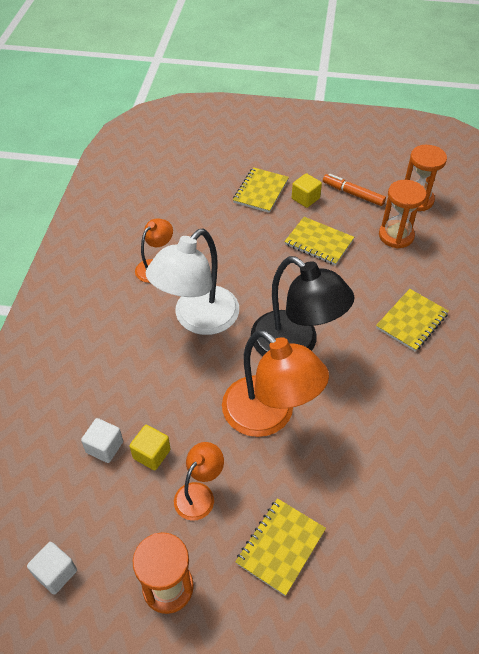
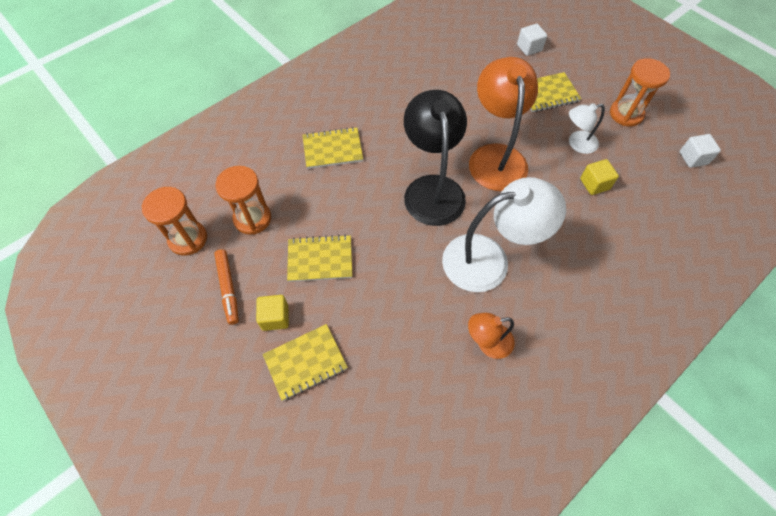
camera: 140 degrees left, 10 degrees up
white cube [81,418,123,463] -> white cube moved to [517,24,547,56]
orange lamp [174,442,224,521] -> white lamp [569,103,605,154]
yellow notebook [284,217,354,265] -> yellow notebook turned 75 degrees counterclockwise [287,234,352,282]

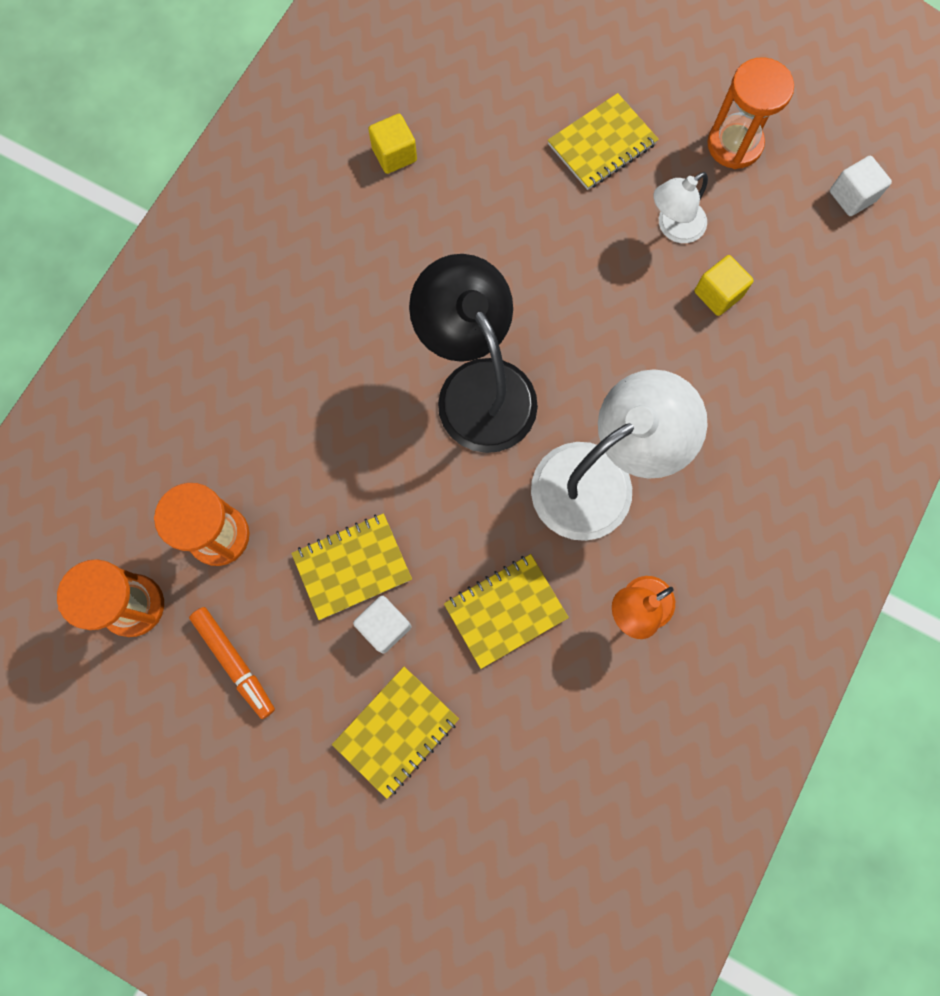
camera: 20 degrees left, 15 degrees up
yellow cube [256,295,289,331] -> yellow cube moved to [368,114,417,174]
yellow notebook [303,127,363,169] -> yellow notebook moved to [444,554,569,669]
orange lamp [469,57,538,191] -> none
white cube [517,24,547,56] -> white cube moved to [353,596,411,654]

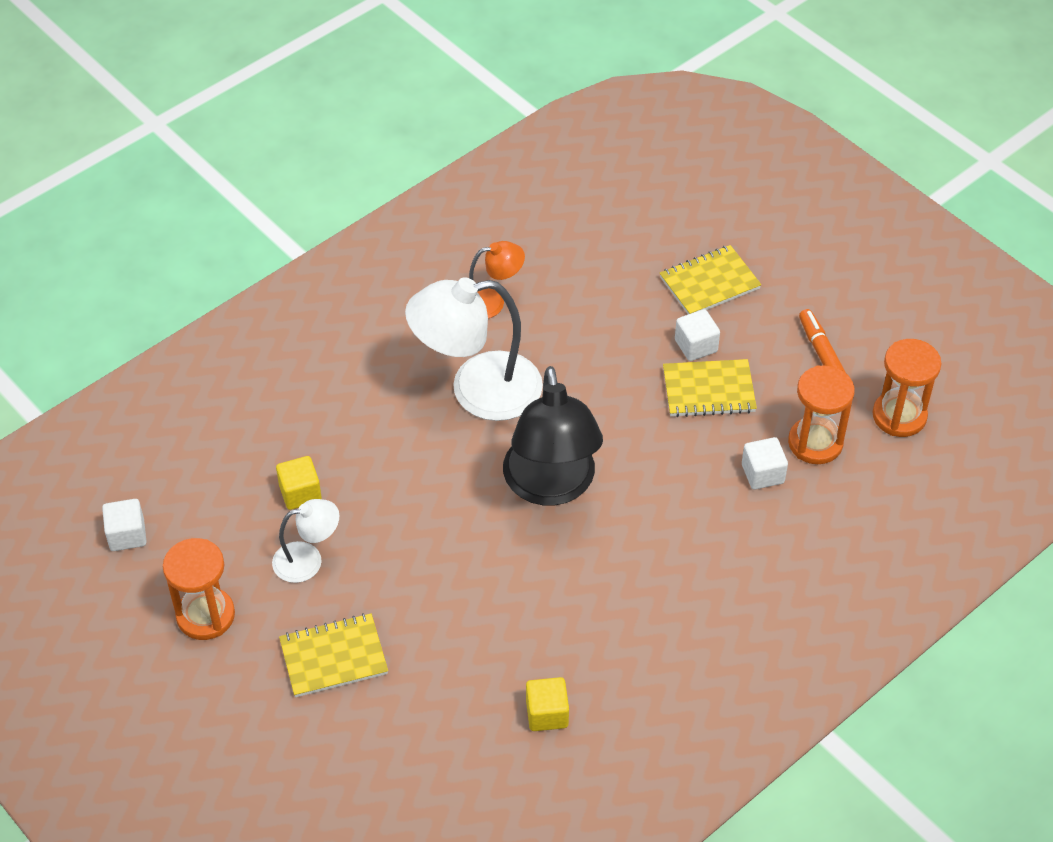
camera: 160 degrees left, 25 degrees down
yellow notebook [444,554,569,669] -> none
none -> white cube [742,437,788,490]

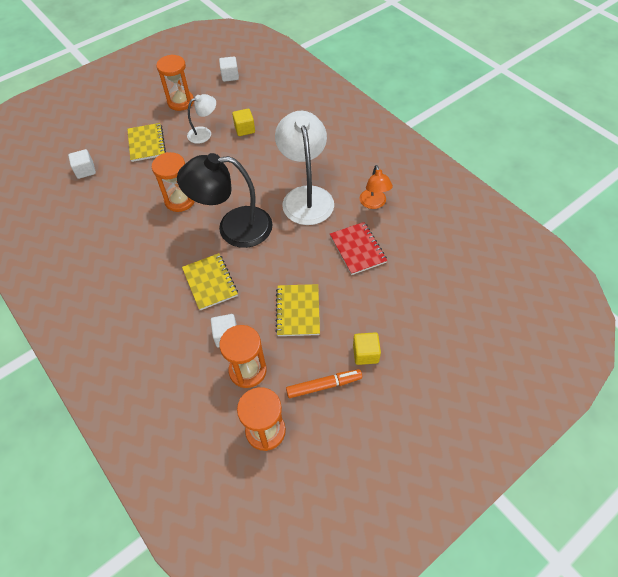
camera: 95 degrees right, 5 degrees up
white lamp [272,499,339,583] -> white lamp turned 105 degrees counterclockwise [187,94,216,144]
yellow cube [526,677,569,731] -> yellow cube moved to [353,332,381,365]
yellow notebook [660,245,761,314] -> yellow notebook moved to [182,253,238,310]
white cube [675,309,720,361] -> white cube moved to [68,149,96,179]
none -> orange hourglass [152,152,195,212]
none -> red notebook [330,222,387,275]

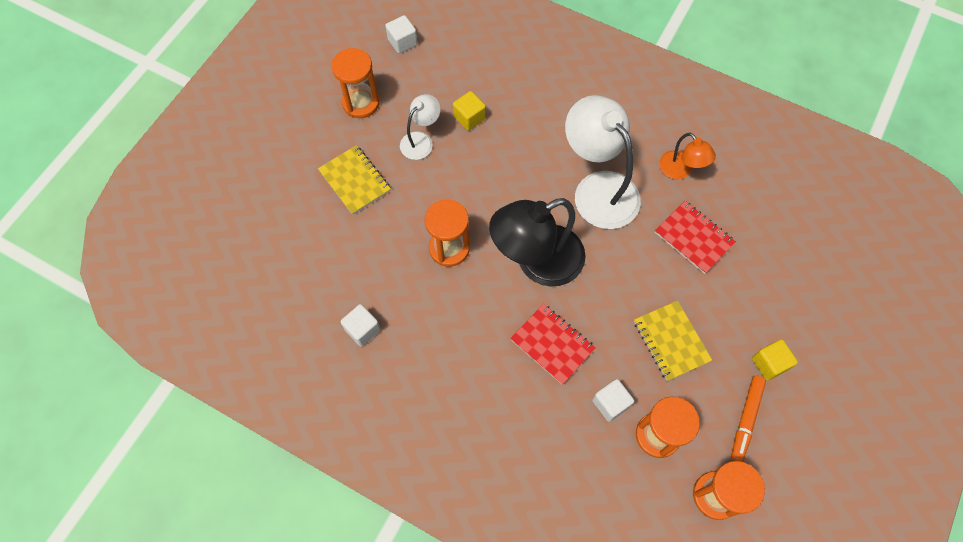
camera: 25 degrees left, 10 degrees up
white cube [68,149,96,179] -> white cube moved to [340,304,381,347]
yellow notebook [182,253,238,310] -> red notebook [510,304,595,385]
orange marker [286,369,362,398] -> orange marker turned 150 degrees clockwise [731,376,766,462]

